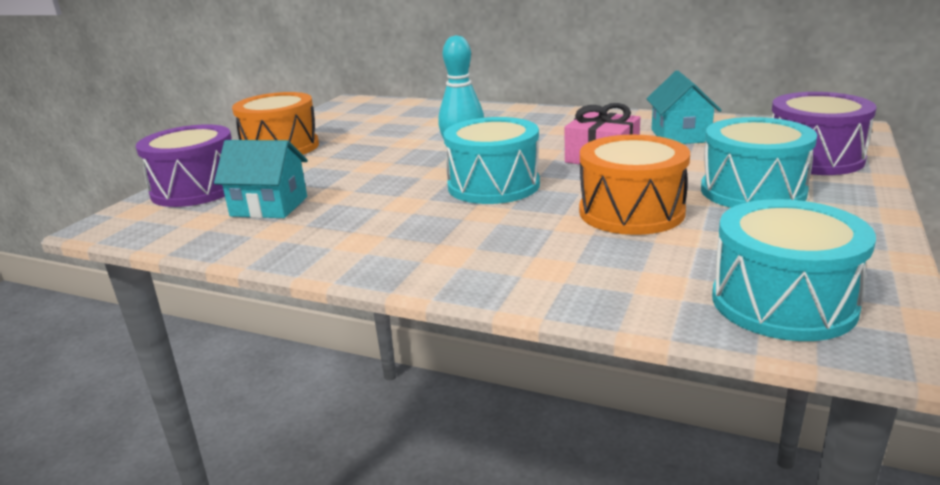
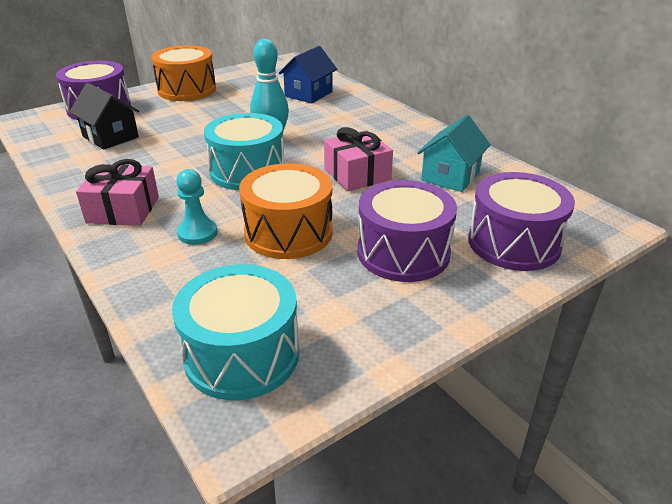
camera: 30 degrees right, 10 degrees up
turquoise house [214,140,308,218] -> black house [69,83,139,150]
turquoise drum [701,117,817,208] -> purple drum [358,180,457,282]
none -> pink gift [76,159,159,226]
none -> turquoise pawn [176,169,218,245]
none -> blue house [279,46,337,104]

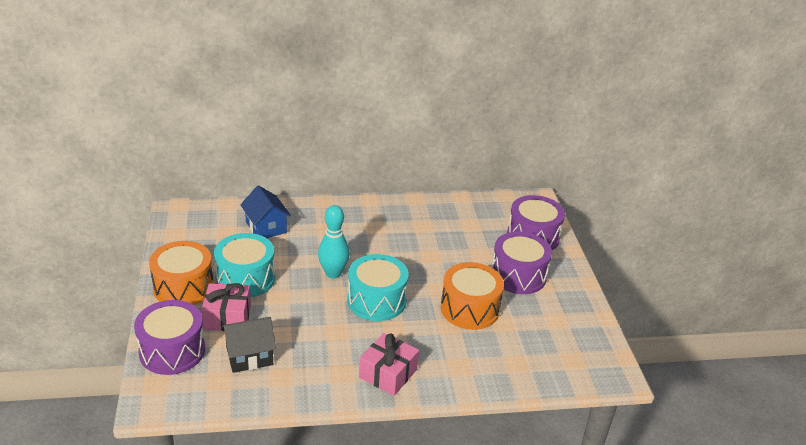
camera: 65 degrees left, 0 degrees up
turquoise drum [172,264,299,400] -> turquoise drum moved to [214,233,275,298]
turquoise pawn [176,169,218,245] -> none
pink gift [324,127,393,191] -> pink gift moved to [201,283,251,331]
turquoise house [417,115,491,192] -> none

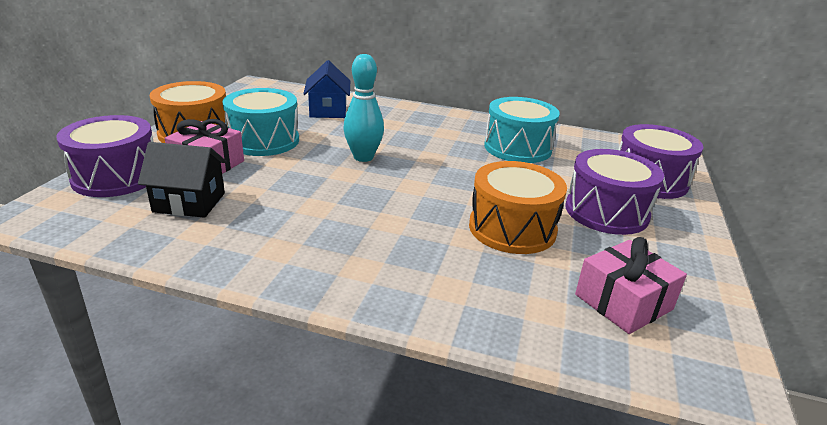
camera: 25 degrees right, 5 degrees down
turquoise drum [347,254,409,321] -> turquoise drum moved to [484,97,560,163]
pink gift [359,333,419,396] -> pink gift moved to [575,237,687,334]

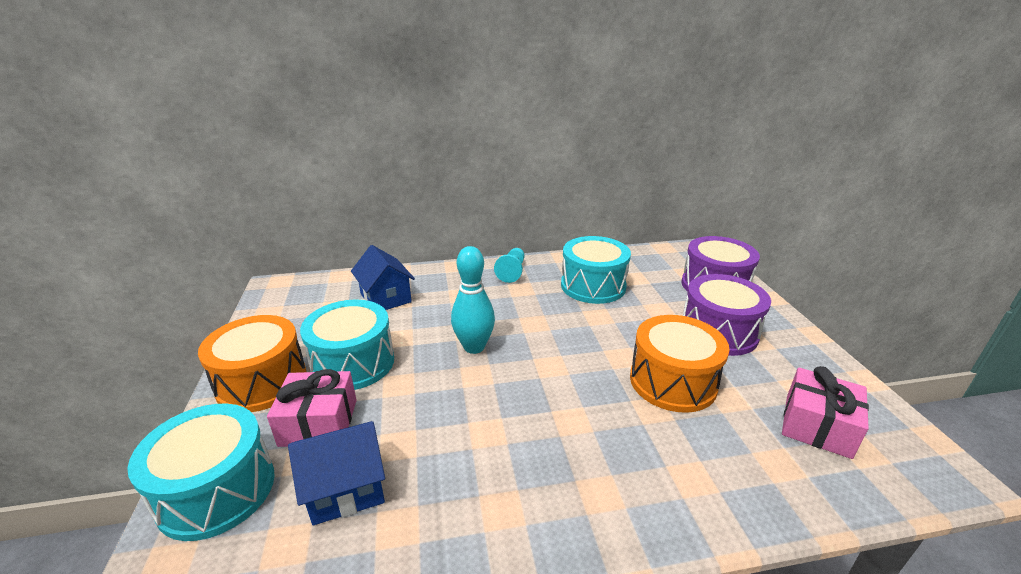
camera: 25 degrees left, 0 degrees up
purple drum [56,115,154,197] -> turquoise drum [127,404,275,541]
black house [138,142,227,218] -> blue house [288,421,385,525]
none -> turquoise pawn [494,248,525,283]

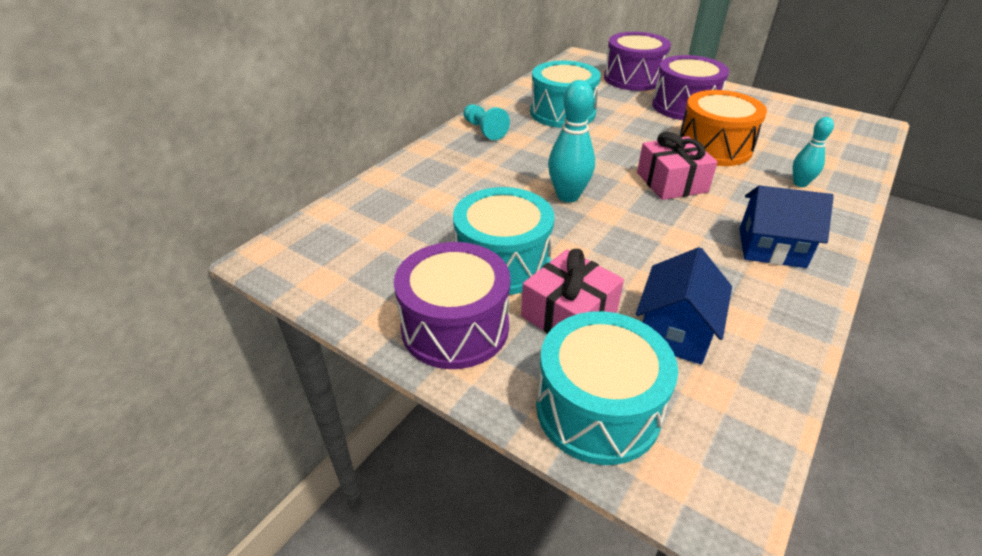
camera: 45 degrees left, 10 degrees up
orange drum [198,315,307,412] -> purple drum [394,242,510,369]
blue house [351,245,415,310] -> blue house moved to [739,185,834,268]
pink gift [782,366,869,459] -> pink gift moved to [637,132,718,200]
none -> turquoise bowling pin [793,117,834,187]

